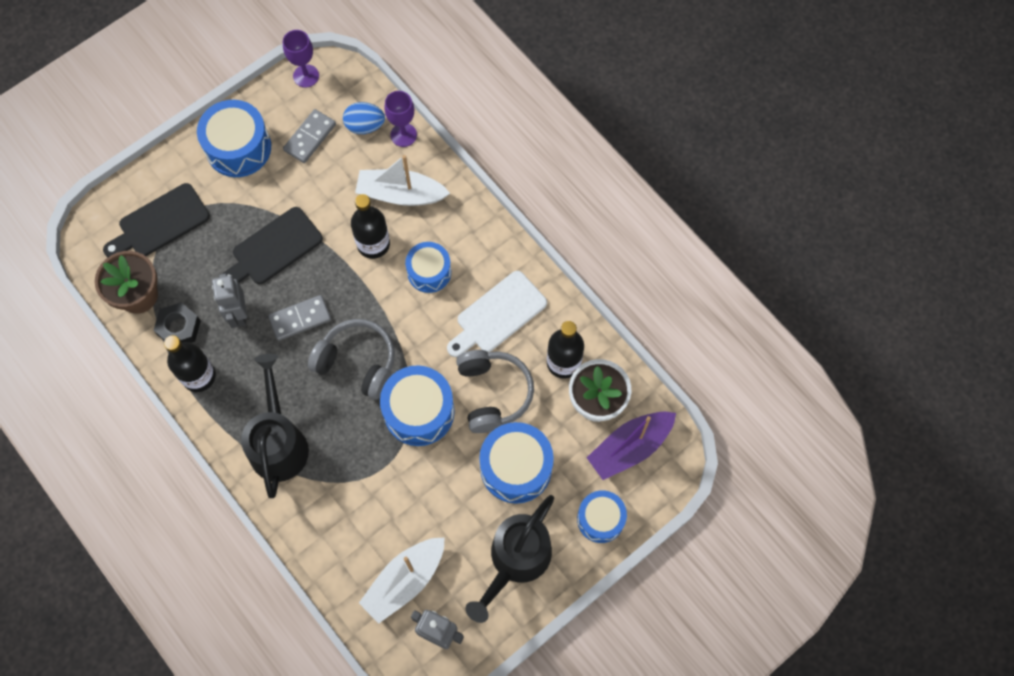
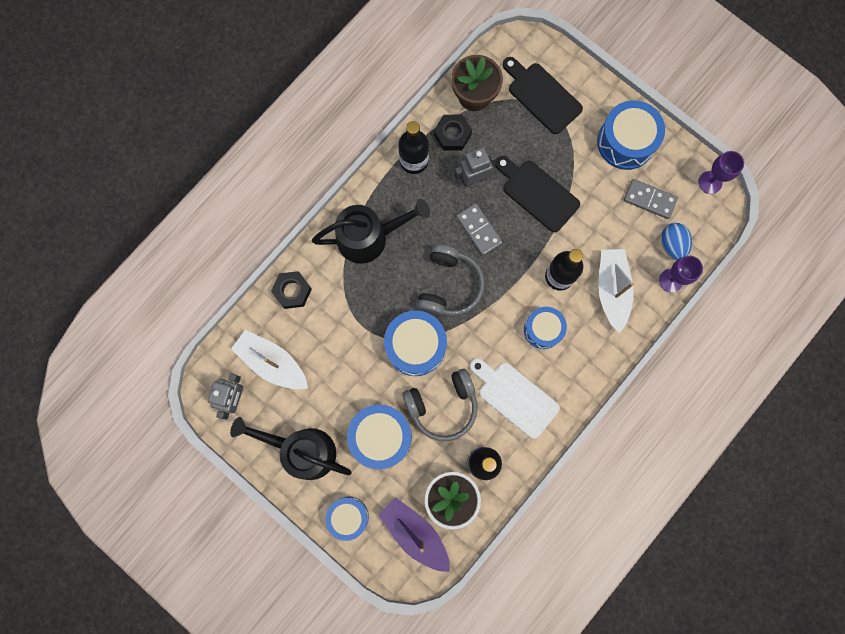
camera: 80 degrees right, 10 degrees up
none -> black nut [271,271,312,309]

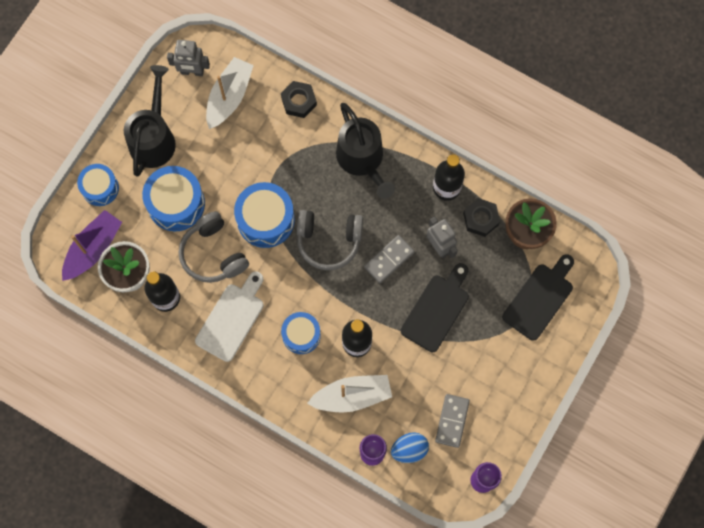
camera: 80 degrees right, 5 degrees down
blue drum [597,100,665,170] -> none

